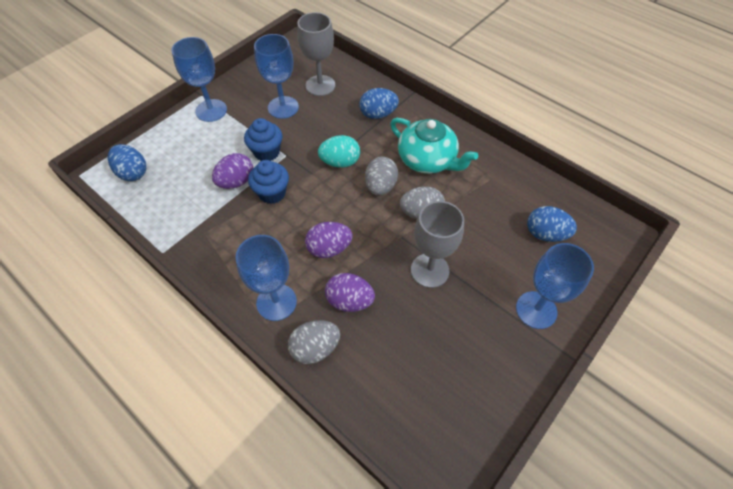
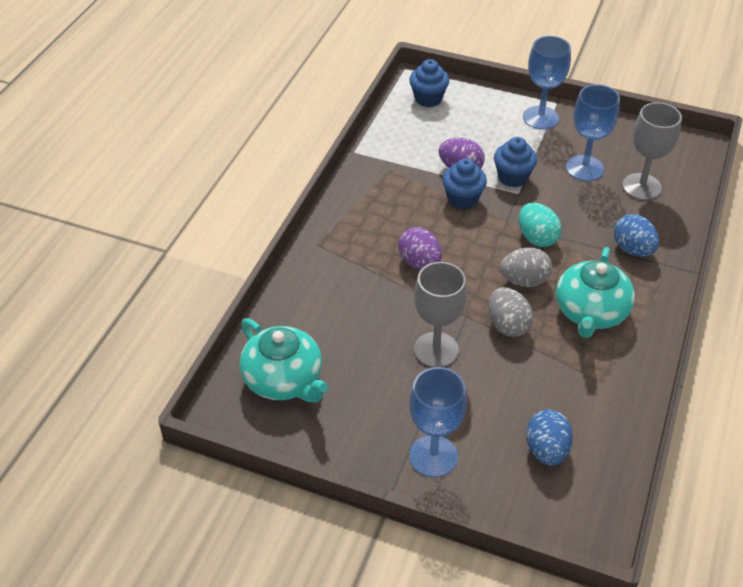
camera: 70 degrees right, 10 degrees down
blue egg [108,144,146,181] -> blue cupcake [409,59,449,107]
blue goblet [235,235,297,321] -> none
grey egg [288,320,340,364] -> none
purple egg [325,273,375,312] -> none
none -> turquoise teapot [240,318,328,403]

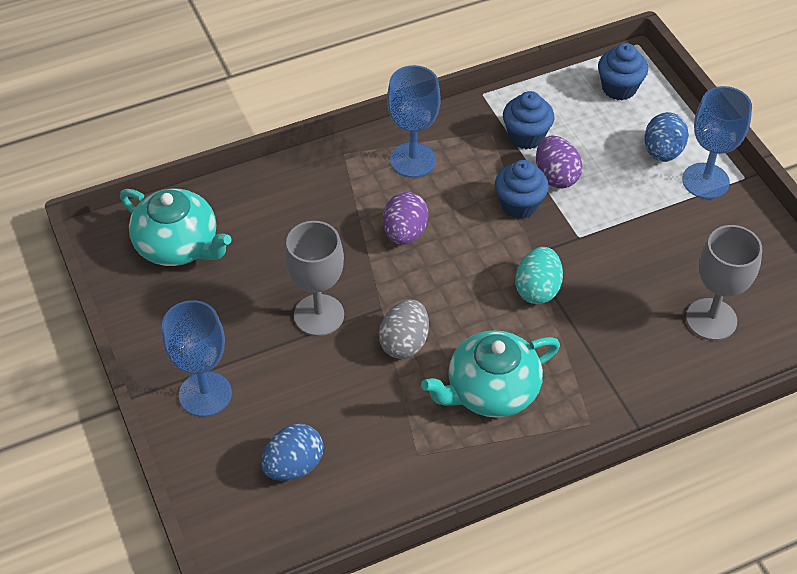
camera: 45 degrees right, 5 degrees up
turquoise teapot [240,318,328,403] -> turquoise teapot turned 60 degrees counterclockwise [120,188,232,266]
blue cupcake [494,137,537,187] -> blue cupcake moved to [503,91,554,149]
grey egg [500,247,552,287] -> none
blue goblet [566,84,620,181] -> blue goblet moved to [387,65,441,178]
blue egg [614,214,659,257] -> blue egg moved to [644,112,689,162]

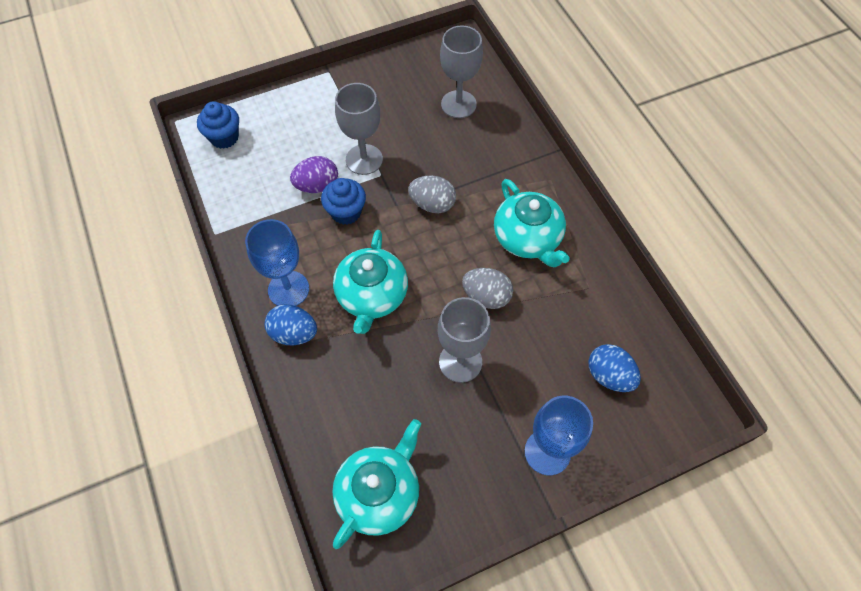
camera: 90 degrees left, 10 degrees up
purple egg [383,192,428,245] -> turquoise teapot [333,230,408,334]
blue cupcake [503,91,554,149] -> none
turquoise egg [515,247,563,304] -> grey egg [408,175,456,213]
blue egg [644,112,689,162] -> blue egg moved to [265,305,317,345]
blue goblet [682,86,752,199] -> none
none -> grey goblet [335,83,383,175]

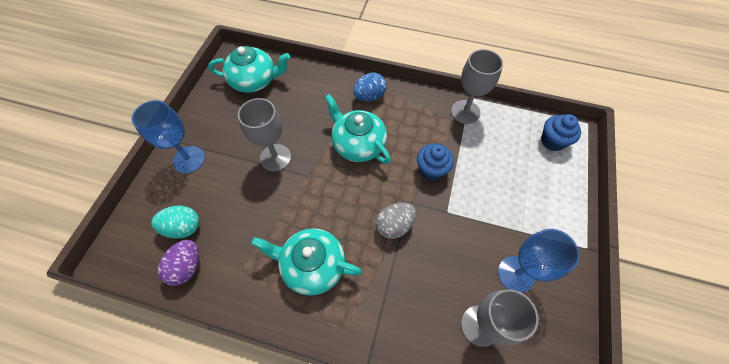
camera: 130 degrees right, 0 degrees up
blue goblet [245,219,309,306] -> blue goblet moved to [498,229,580,293]
purple egg [290,156,338,193] -> purple egg moved to [158,240,199,286]
turquoise teapot [332,419,421,549] -> turquoise teapot turned 75 degrees counterclockwise [208,46,290,93]
grey goblet [335,83,383,175] -> grey goblet moved to [451,49,503,124]
grey egg [462,268,513,309] -> none
blue egg [588,344,641,392] -> turquoise egg [151,206,199,238]

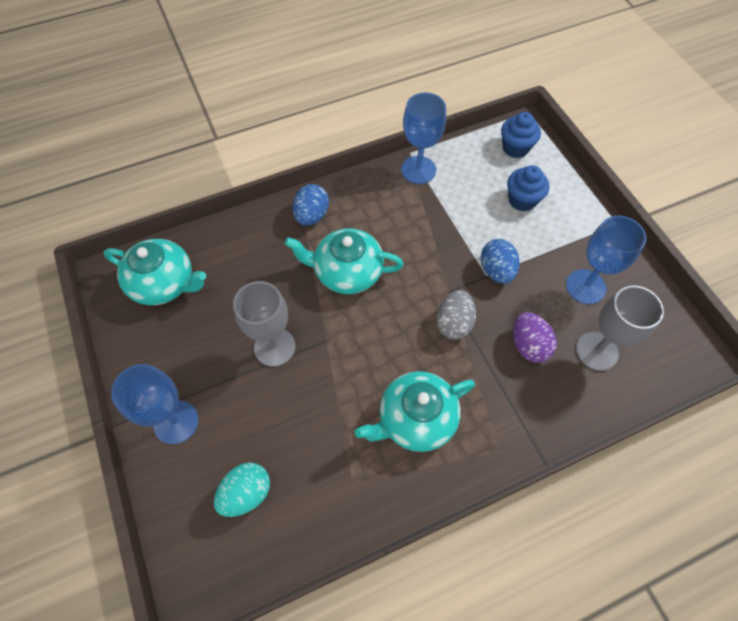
camera: 40 degrees left, 0 degrees up
purple egg [158,240,199,286] -> purple egg moved to [513,312,557,363]
turquoise teapot [208,46,290,93] -> turquoise teapot turned 60 degrees clockwise [103,239,206,305]
blue cupcake [417,144,454,181] -> blue cupcake moved to [507,165,549,212]
grey goblet [451,49,503,124] -> blue goblet [401,93,446,184]
none -> blue egg [481,239,520,284]

